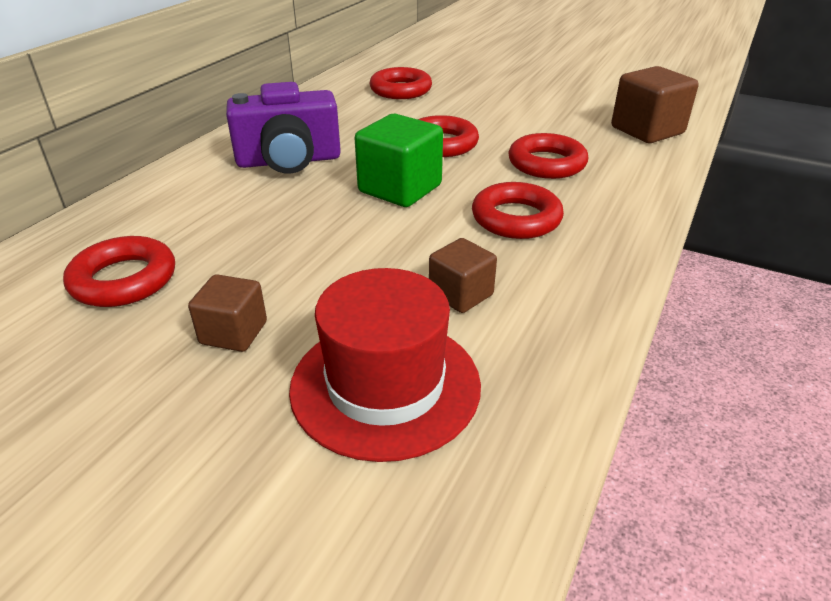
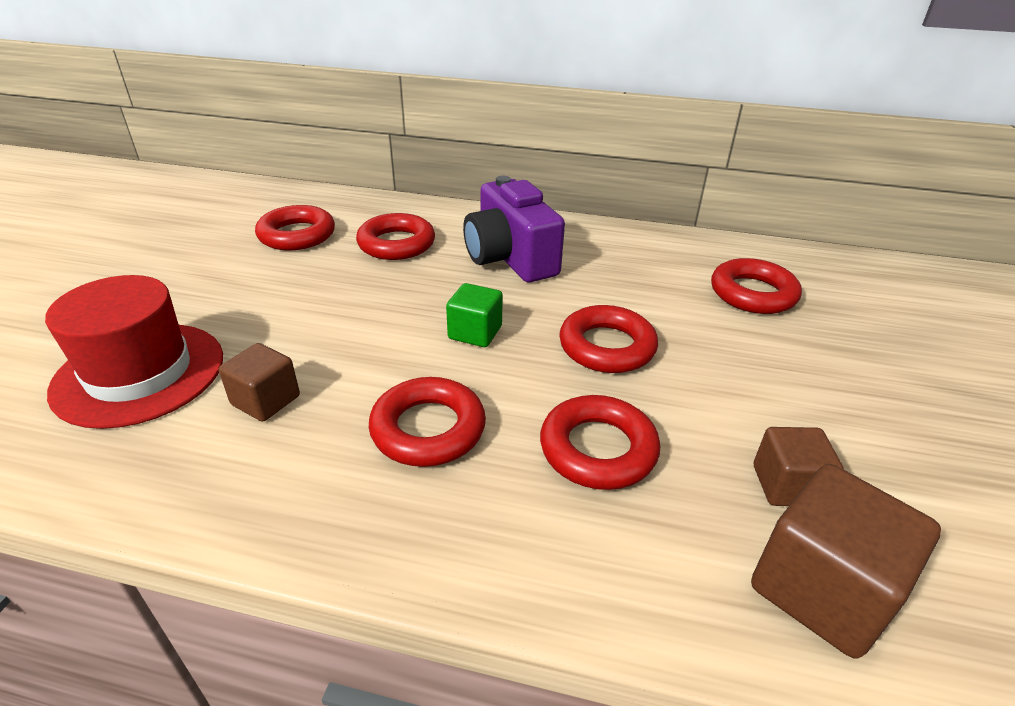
camera: 75 degrees right, 0 degrees up
brown cube [188,274,267,352] -> brown cube moved to [754,427,844,506]
green cube [355,114,443,207] -> green cube [446,283,503,347], size x0.60
none -> red ring [356,213,435,260]

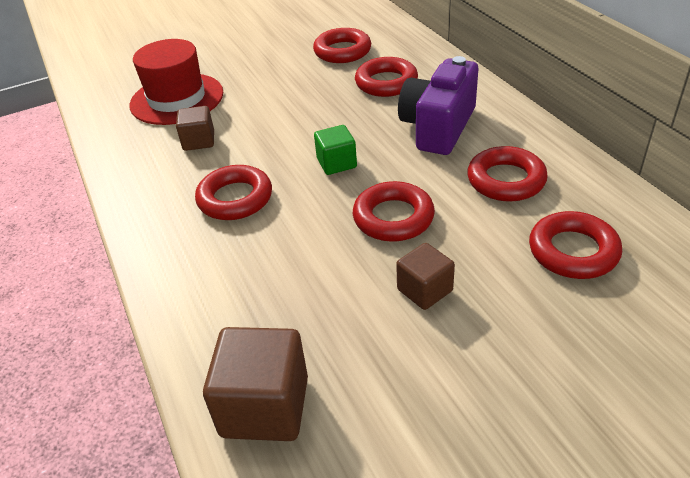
camera: 55 degrees right, 5 degrees up
red ring [540,395,660,490] -> red ring moved to [467,146,548,202]
brown cube [754,427,844,506] -> brown cube moved to [396,243,455,310]

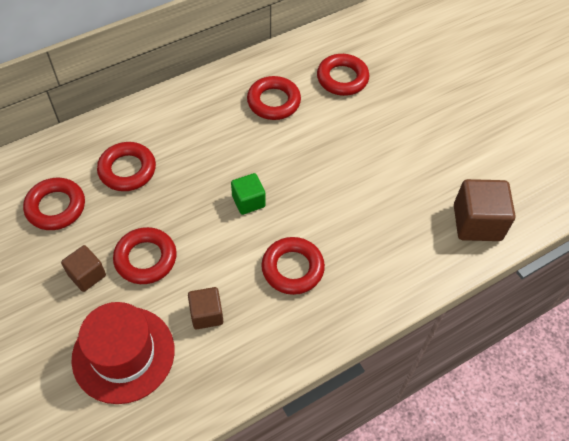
camera: 100 degrees left, 15 degrees up
red ring [353,181,435,242] -> red ring moved to [113,227,177,284]
brown cube [396,243,455,310] -> brown cube moved to [61,245,106,292]
purple camera [398,56,478,155] -> none

